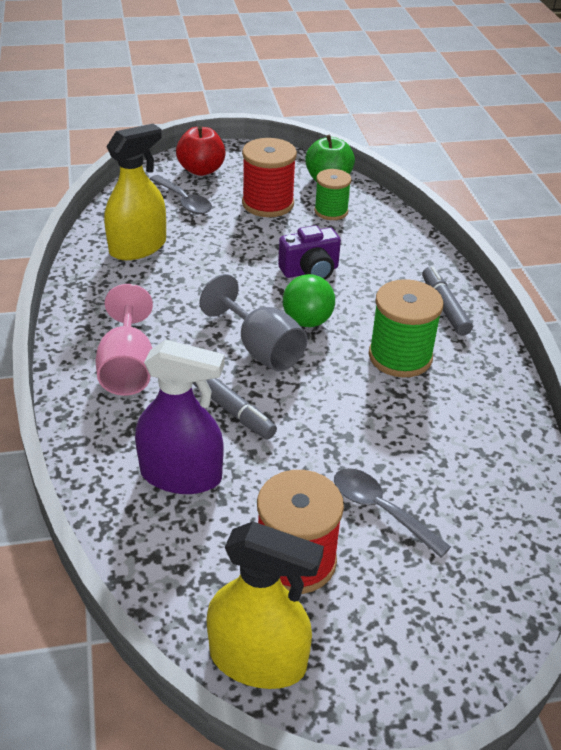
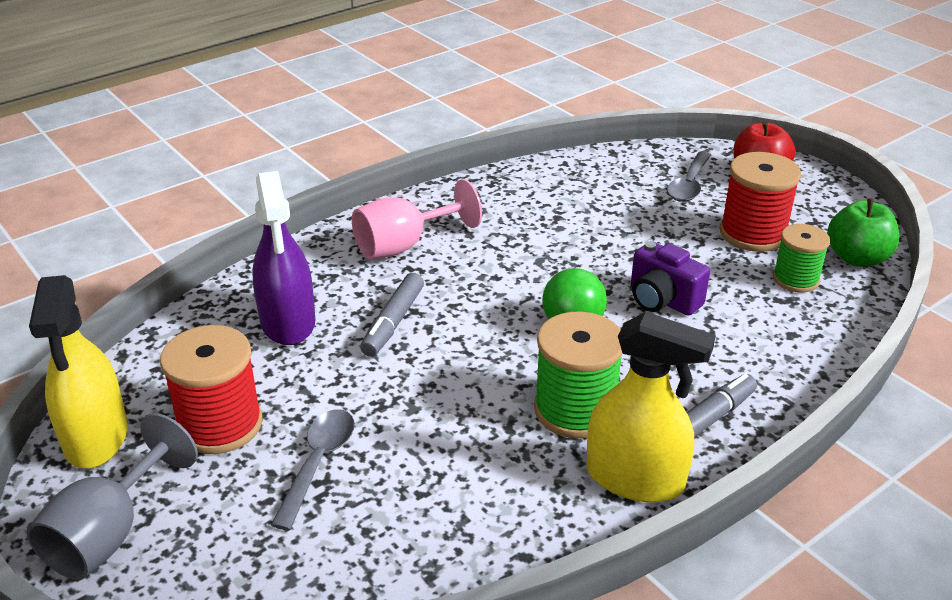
camera: 65 degrees right, 5 degrees down
yellow spray bottle [104,124,166,260] -> yellow spray bottle moved to [587,312,716,502]
grey goblet [199,274,308,371] -> grey goblet moved to [26,413,198,580]

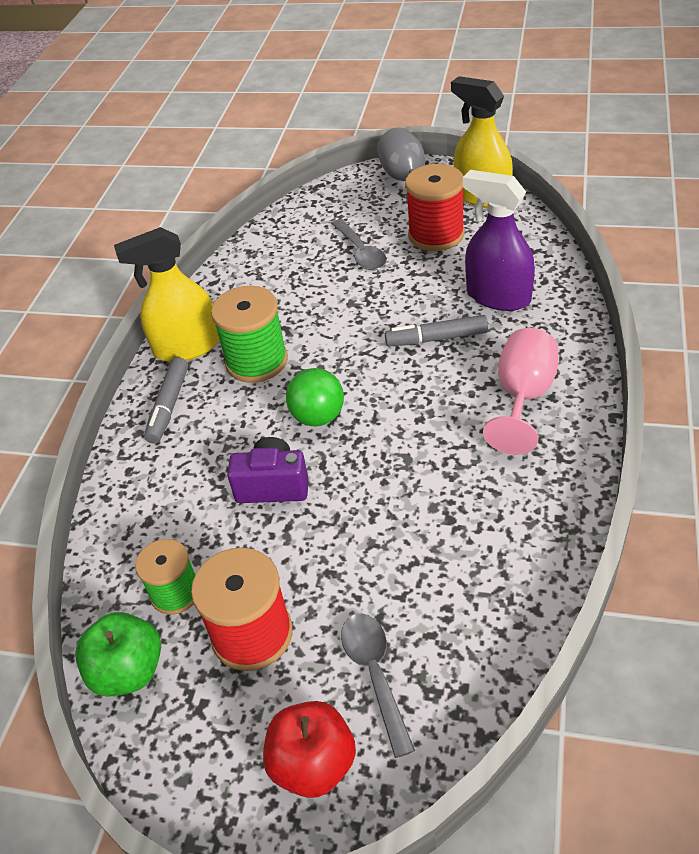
camera: 145 degrees right, 10 degrees up
grey marker [360,273,424,357] -> grey marker turned 75 degrees counterclockwise [385,315,488,346]

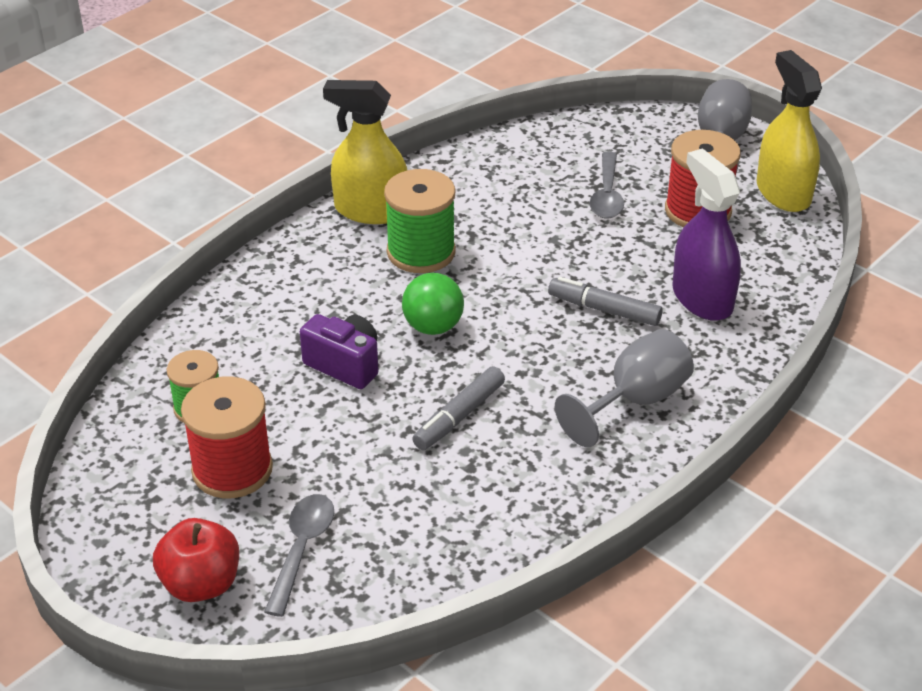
camera: 25 degrees right, 5 degrees down
green apple [75,612,161,697] -> none
grey marker [144,357,188,444] -> grey marker moved to [412,366,505,450]
pink goblet [483,328,558,455] -> grey goblet [555,329,694,447]

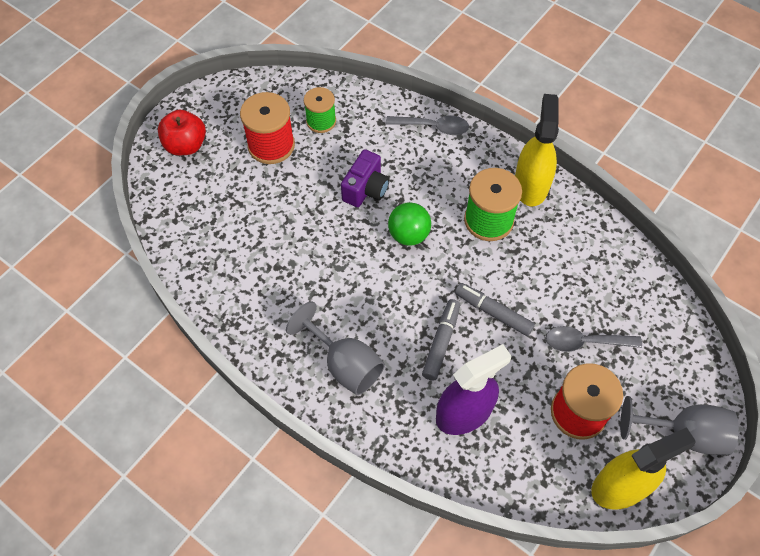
camera: 85 degrees right, 20 degrees up
grey spoon [264,494,334,617] -> grey spoon moved to [386,115,469,135]
grey marker [412,366,505,450] -> grey marker moved to [455,283,535,336]

